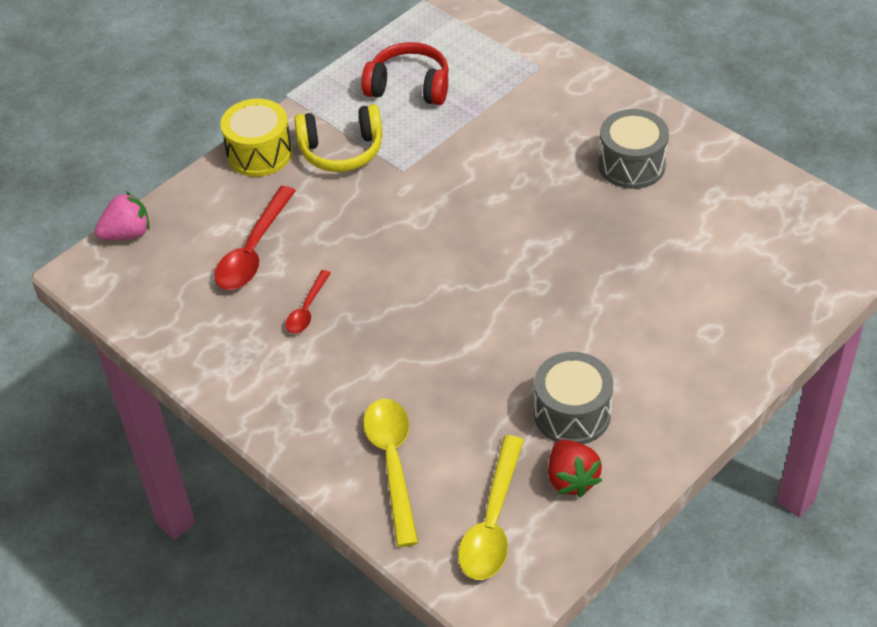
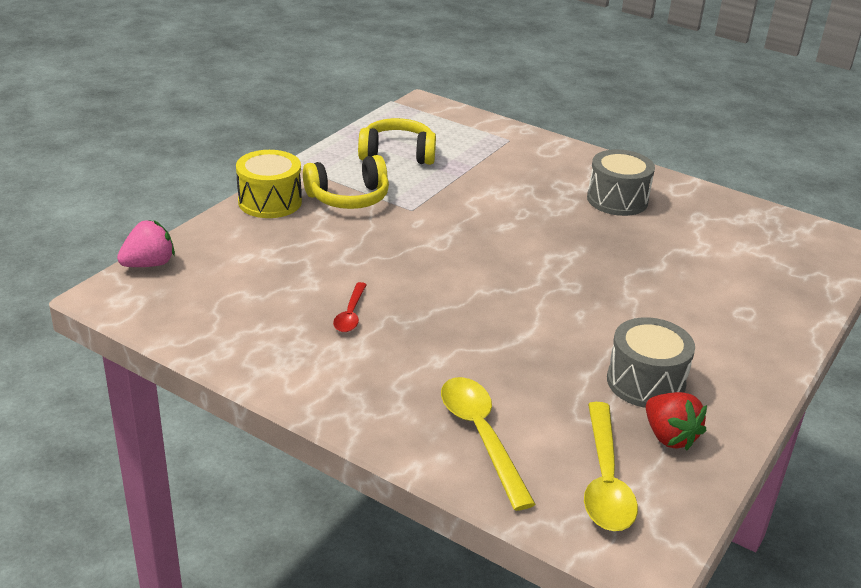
camera: 15 degrees left, 15 degrees down
red spoon [214,186,296,290] -> none
red headphones [361,42,449,105] -> yellow headphones [358,118,436,165]

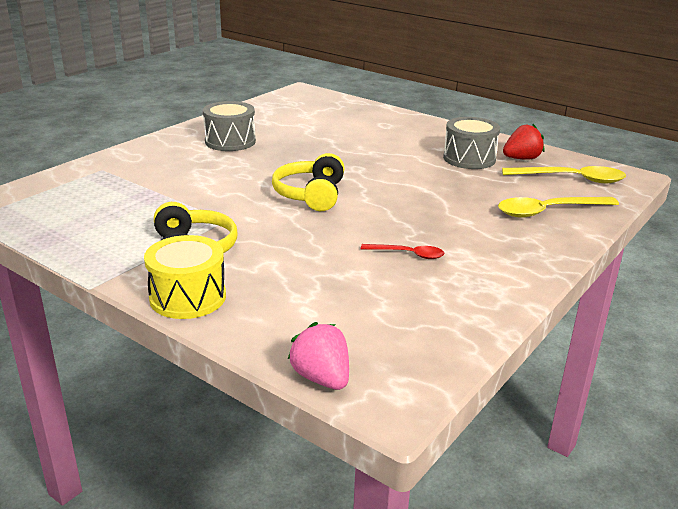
camera: 85 degrees left, 5 degrees down
yellow headphones [358,118,436,165] -> yellow headphones moved to [272,153,345,211]

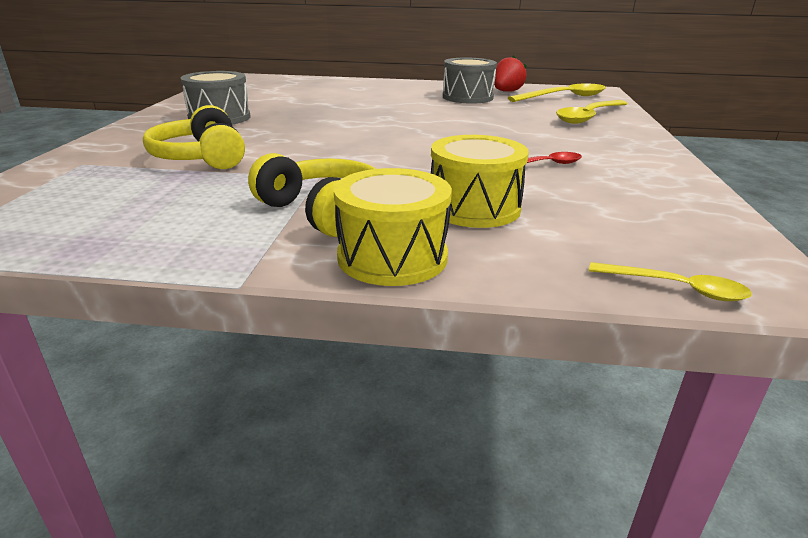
camera: 30 degrees left, 0 degrees up
yellow headphones [272,153,345,211] -> yellow headphones moved to [143,105,245,169]
pink strawberry [287,322,349,390] -> yellow spoon [589,262,752,301]
none -> yellow drum [431,135,529,228]

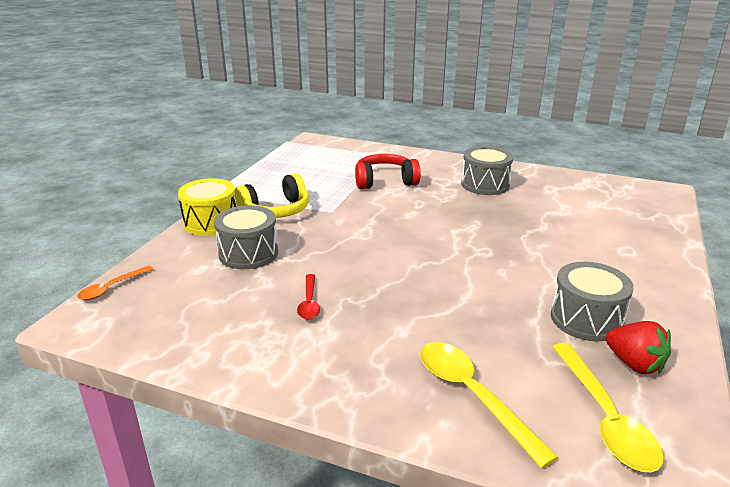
camera: 105 degrees right, 0 degrees up
yellow headphones [143,105,245,169] -> red headphones [355,154,421,189]
yellow drum [431,135,529,228] -> grey drum [214,205,278,269]
yellow spoon [589,262,752,301] -> orange spoon [77,265,153,300]

